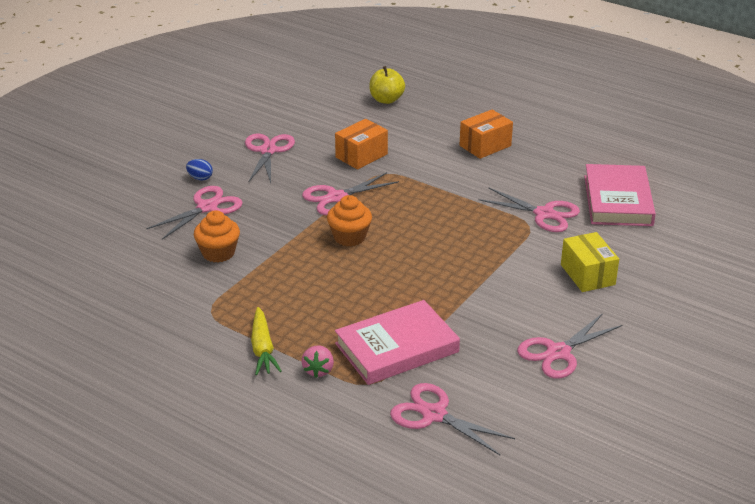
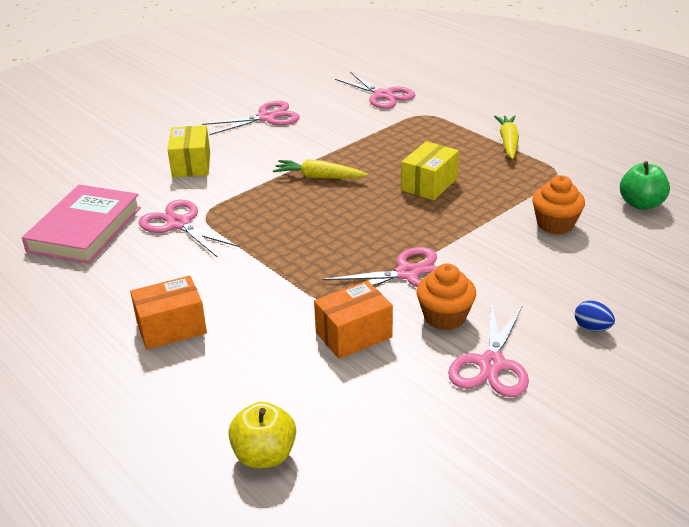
camera: 165 degrees left, 0 degrees up
pink scissors [146,186,243,240] -> none
pink strawberry [301,345,334,378] -> none
orange cupcake [327,195,372,246] -> orange cupcake moved to [416,263,476,330]
pink book [335,300,460,385] -> none
none -> yellow carrot [273,159,368,179]
none -> yellow box [401,141,459,200]
none -> green apple [620,161,670,210]

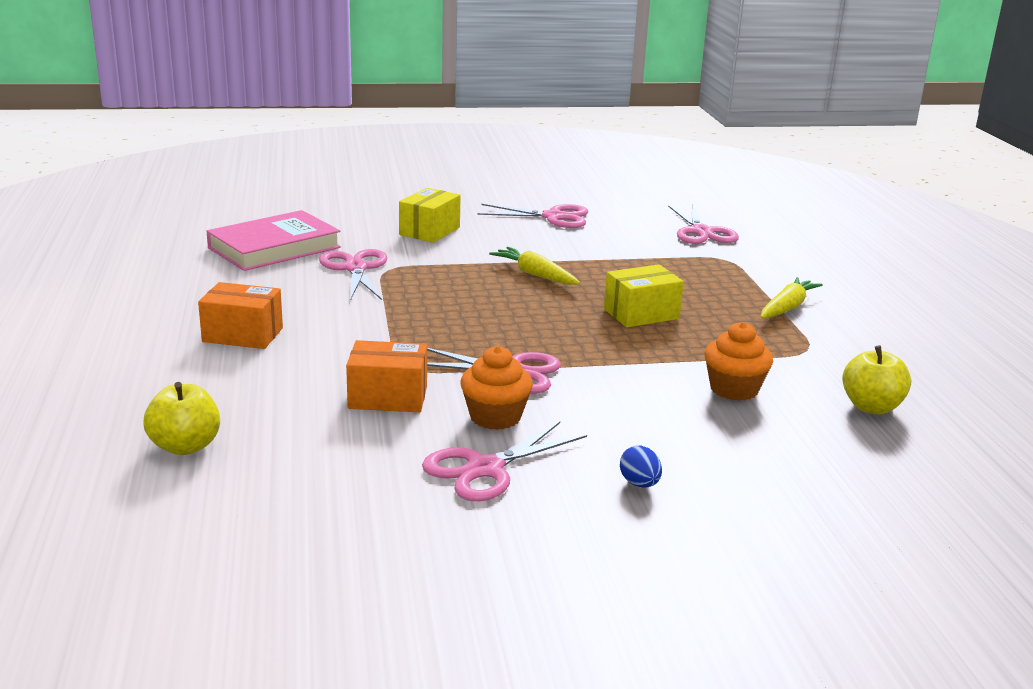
camera: 30 degrees right, 10 degrees down
green apple [620,161,670,210] -> yellow apple [842,345,911,414]

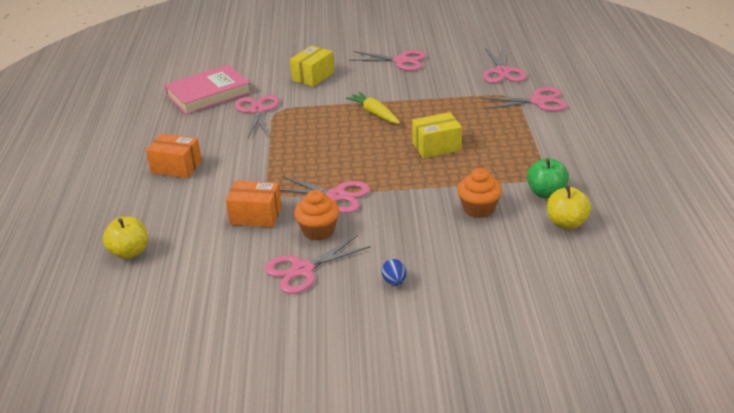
camera: 10 degrees right, 10 degrees up
yellow carrot [761,277,823,318] -> none
none -> pink scissors [480,87,567,111]
none -> green apple [527,158,569,198]

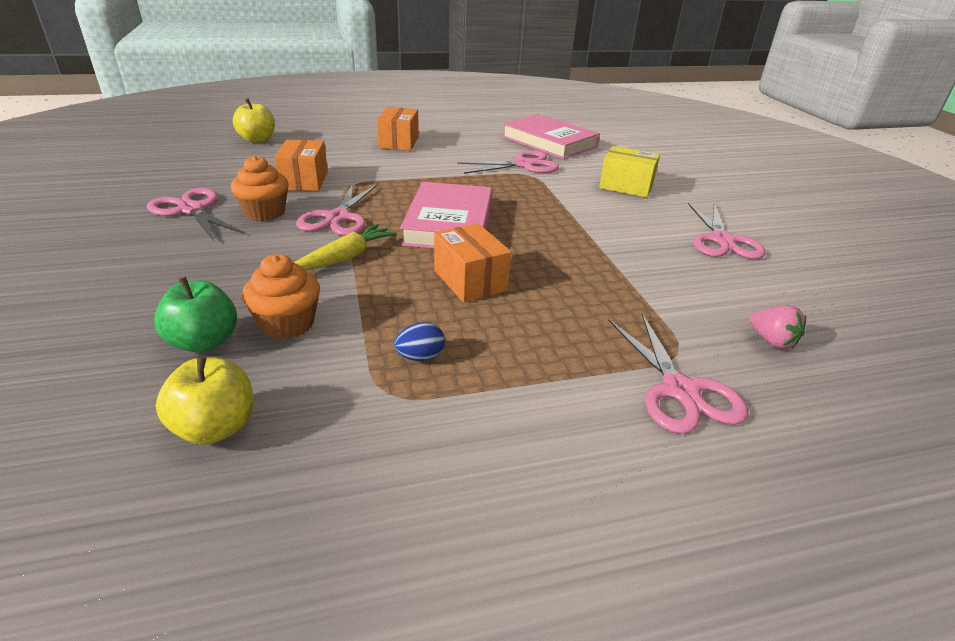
camera: 75 degrees right, 0 degrees up
yellow carrot [346,92,400,124] -> yellow carrot moved to [294,224,397,271]
blue egg [382,259,406,286] -> blue egg moved to [394,322,445,361]
yellow box [412,112,462,158] -> orange box [434,223,512,303]
pink scissors [483,47,526,83] -> pink strawberry [750,305,806,349]
green apple [527,158,569,198] -> green apple moved to [154,277,237,353]
none -> pink book [400,182,492,249]

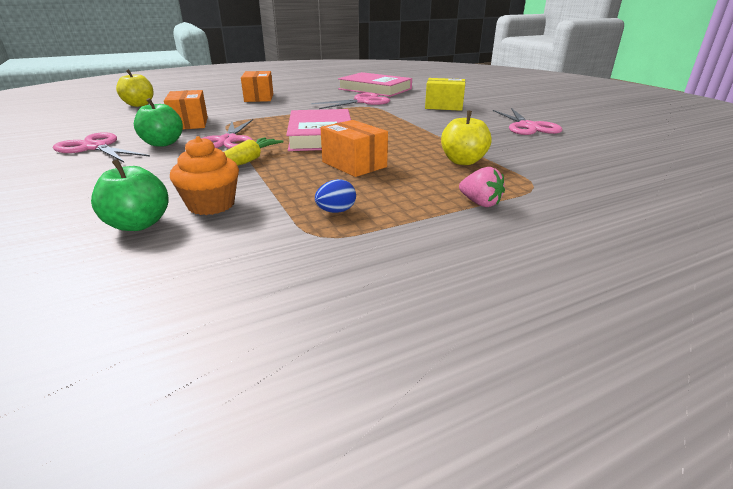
camera: 10 degrees left, 5 degrees down
yellow apple [156,355,254,445] -> yellow apple moved to [441,111,492,165]
orange cupcake [231,155,289,221] -> green apple [134,98,183,147]
pink scissors [608,314,749,434] -> none
pink strawberry [750,305,806,349] -> pink strawberry moved to [459,167,505,207]

